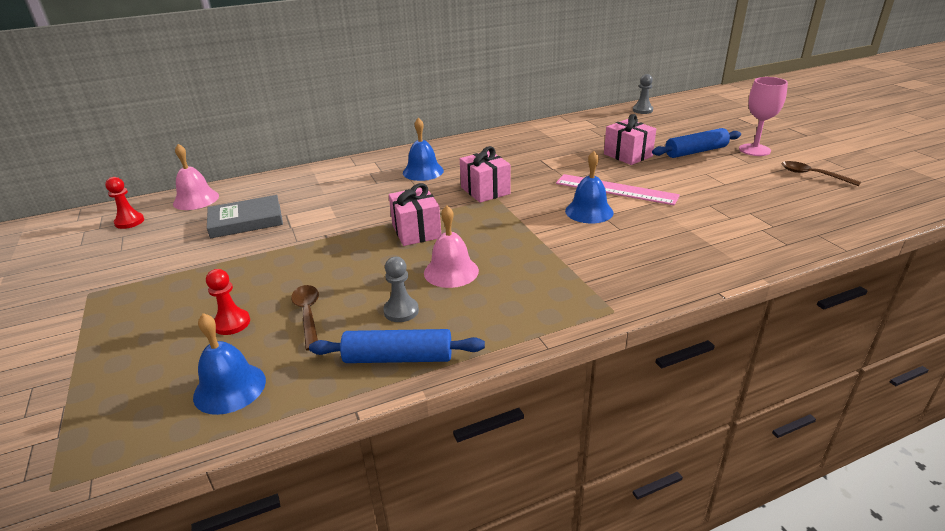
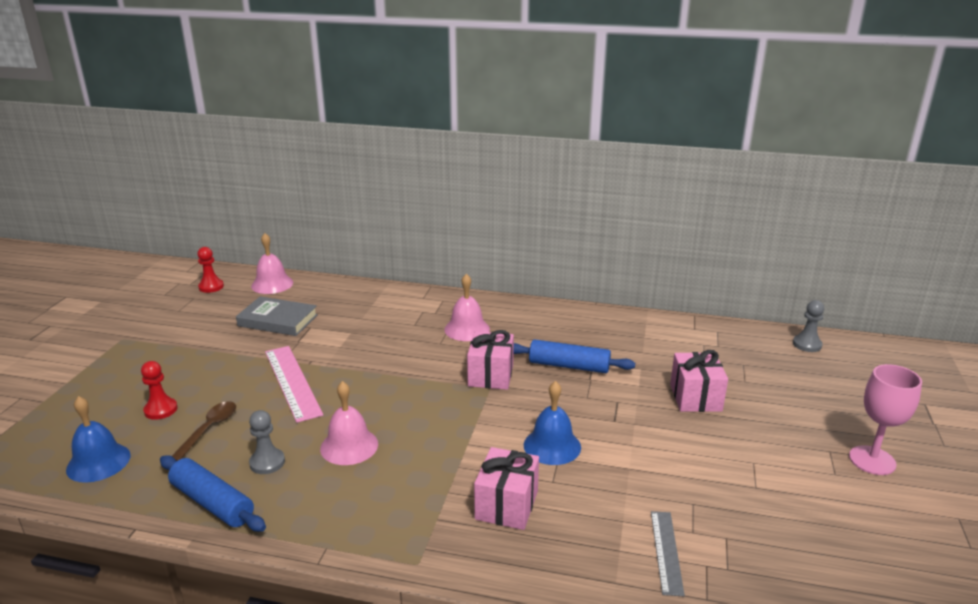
camera: 35 degrees right, 5 degrees down
pink gift [389,183,441,246] -> pink gift moved to [474,447,539,530]
blue bell [403,117,444,181] -> pink bell [444,274,490,341]
pink ruler [556,174,680,205] -> pink ruler moved to [265,346,323,423]
blue rolling pin [652,128,741,158] -> blue rolling pin moved to [513,339,635,373]
brown spoon [782,161,861,186] -> none
none -> grey ruler [651,511,685,596]

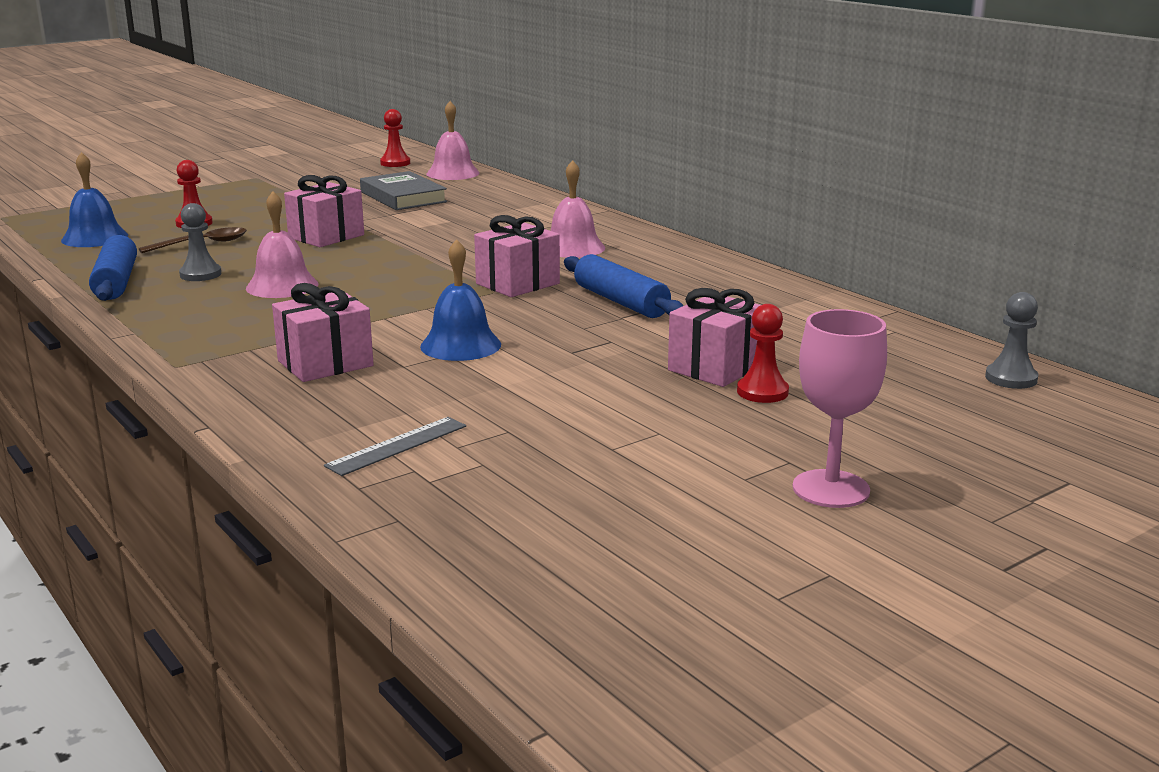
camera: 40 degrees right, 5 degrees down
pink ruler [265,346,323,423] -> pink gift [284,175,364,247]
none -> red pawn [737,304,789,403]

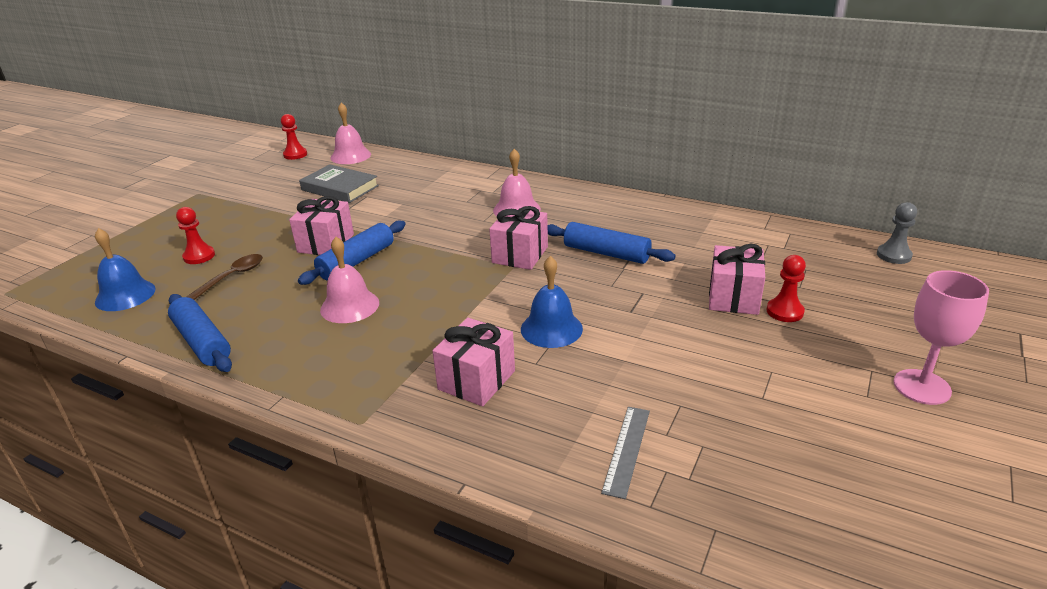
camera: 25 degrees left, 10 degrees up
grey pawn [179,203,222,281] -> none
none -> blue rolling pin [298,221,406,285]

